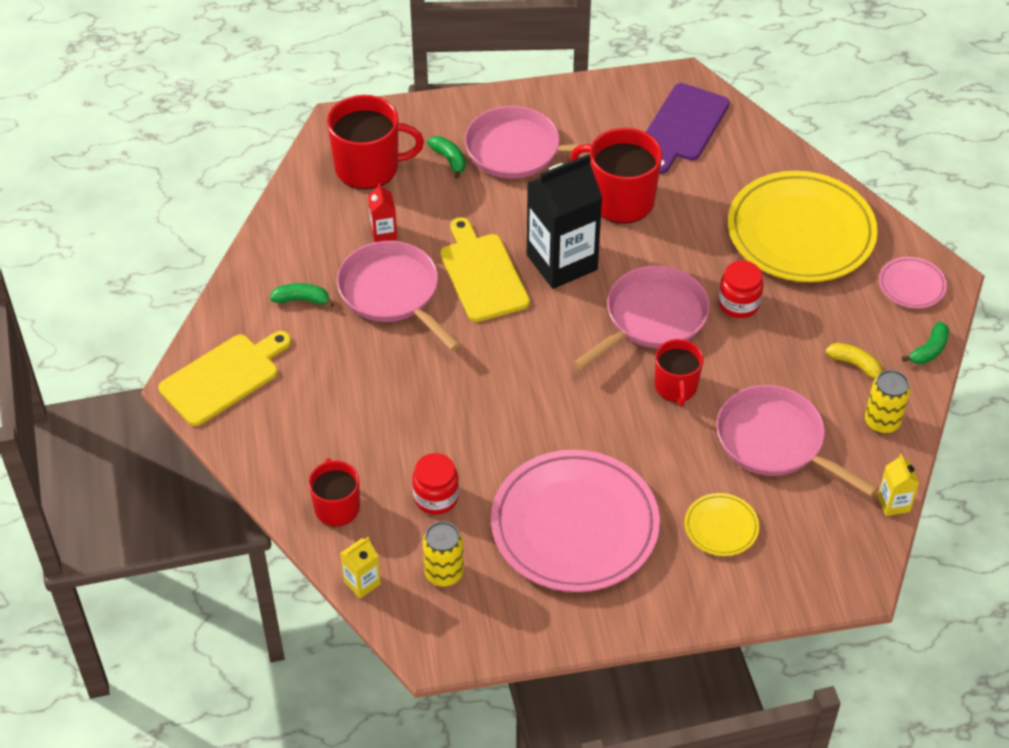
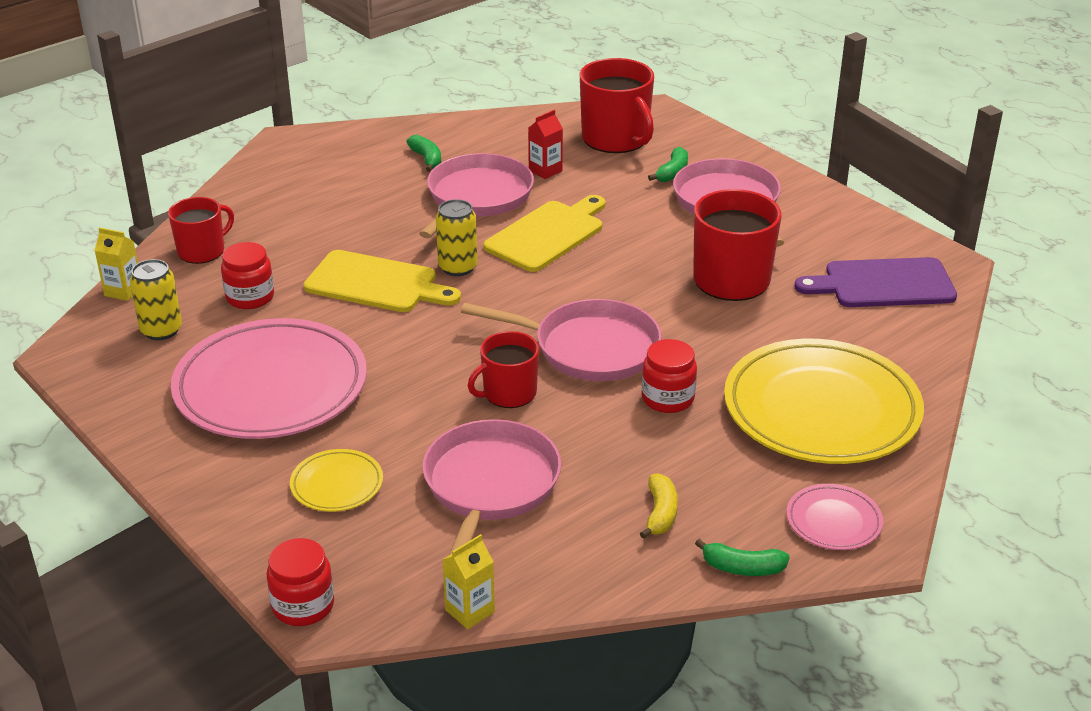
camera: 60 degrees right, 15 degrees down
yellow cutting board [159,331,291,426] -> yellow cutting board moved to [304,250,461,312]
black carton [527,154,602,289] -> none
yellow can [865,370,910,434] -> yellow can moved to [436,199,478,276]
none -> red jar [267,538,334,626]

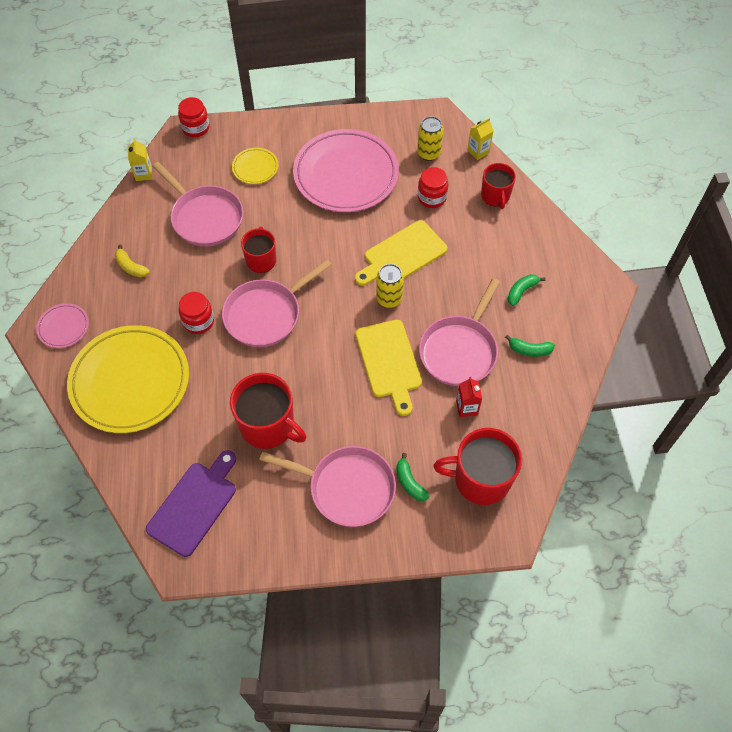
camera: 125 degrees right, 25 degrees up
pink pan [419,153,534,238] -> pink pan turned 60 degrees clockwise [419,278,500,386]
green banana [695,539,790,576] -> green banana moved to [508,274,546,306]

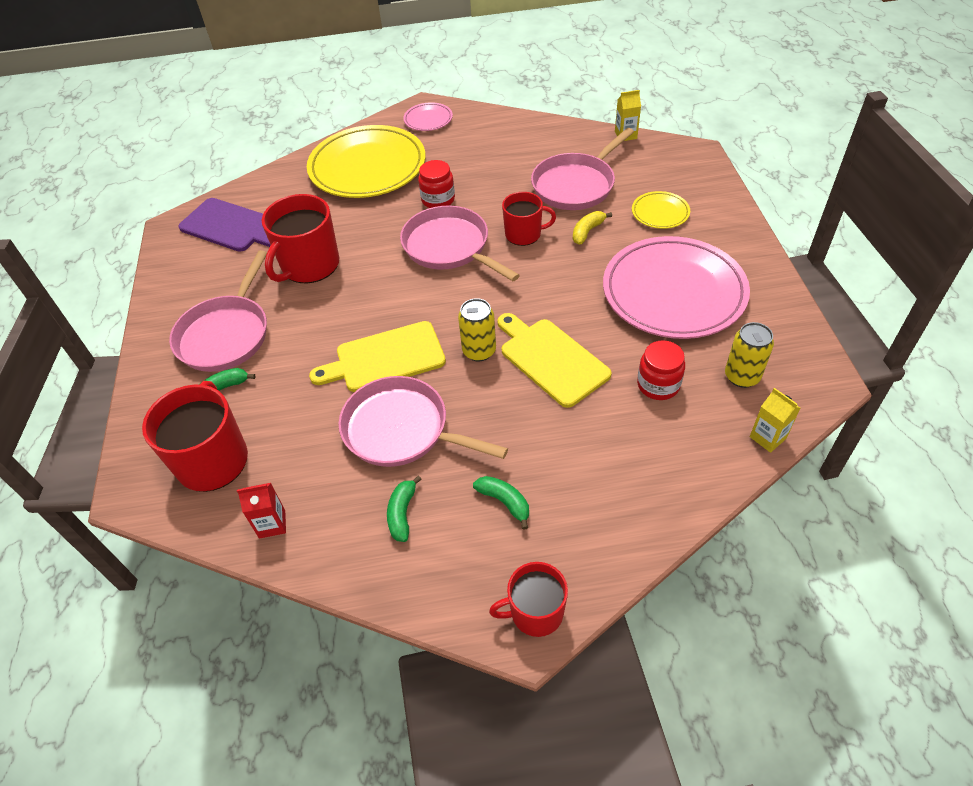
camera: 90 degrees right, 10 degrees down
yellow banana [115,244,150,278] -> yellow banana moved to [573,211,612,245]
red jar [178,97,210,137] -> none
red carton [456,377,482,417] -> red carton moved to [237,483,286,539]
red mug [481,163,516,209] -> red mug moved to [489,562,568,637]

